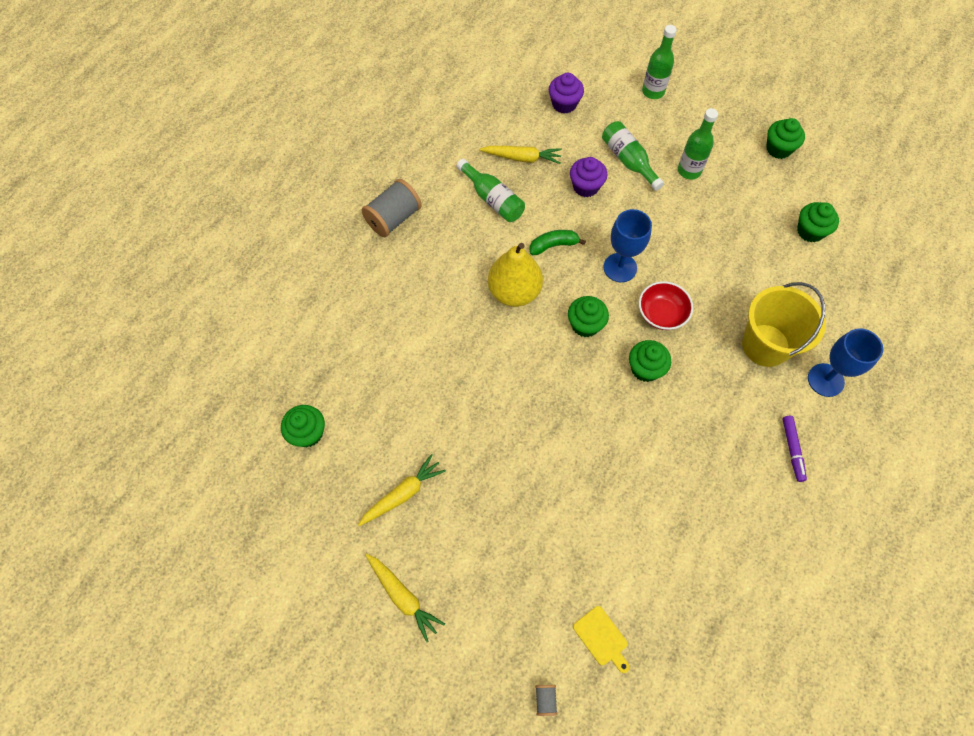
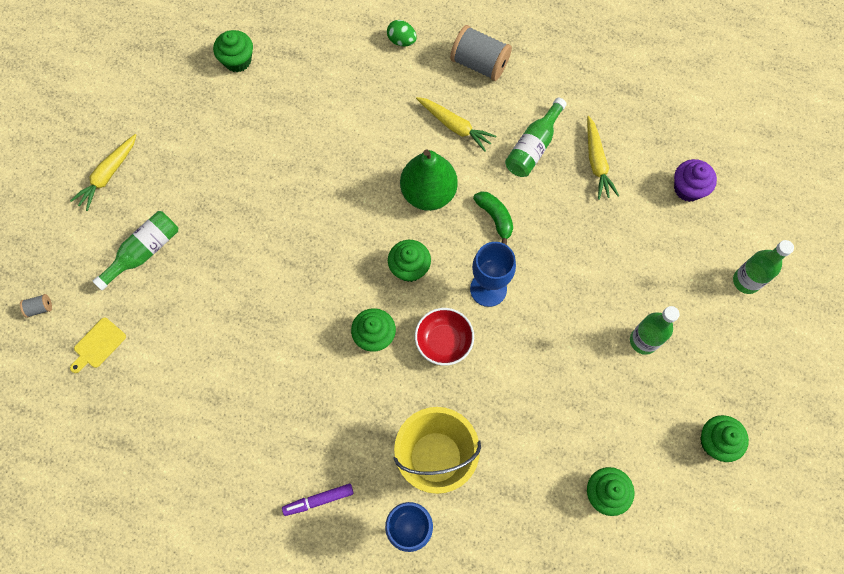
camera: 75 degrees right, 5 degrees up
yellow carrot [358,454,446,526] -> yellow carrot moved to [416,97,497,152]
yellow pear [488,243,543,307] -> green pear [400,149,458,211]
purple cupcake [570,157,607,197] -> none
green bottle [602,121,664,191] -> green bottle moved to [93,211,178,290]
none -> green egg [387,20,417,46]

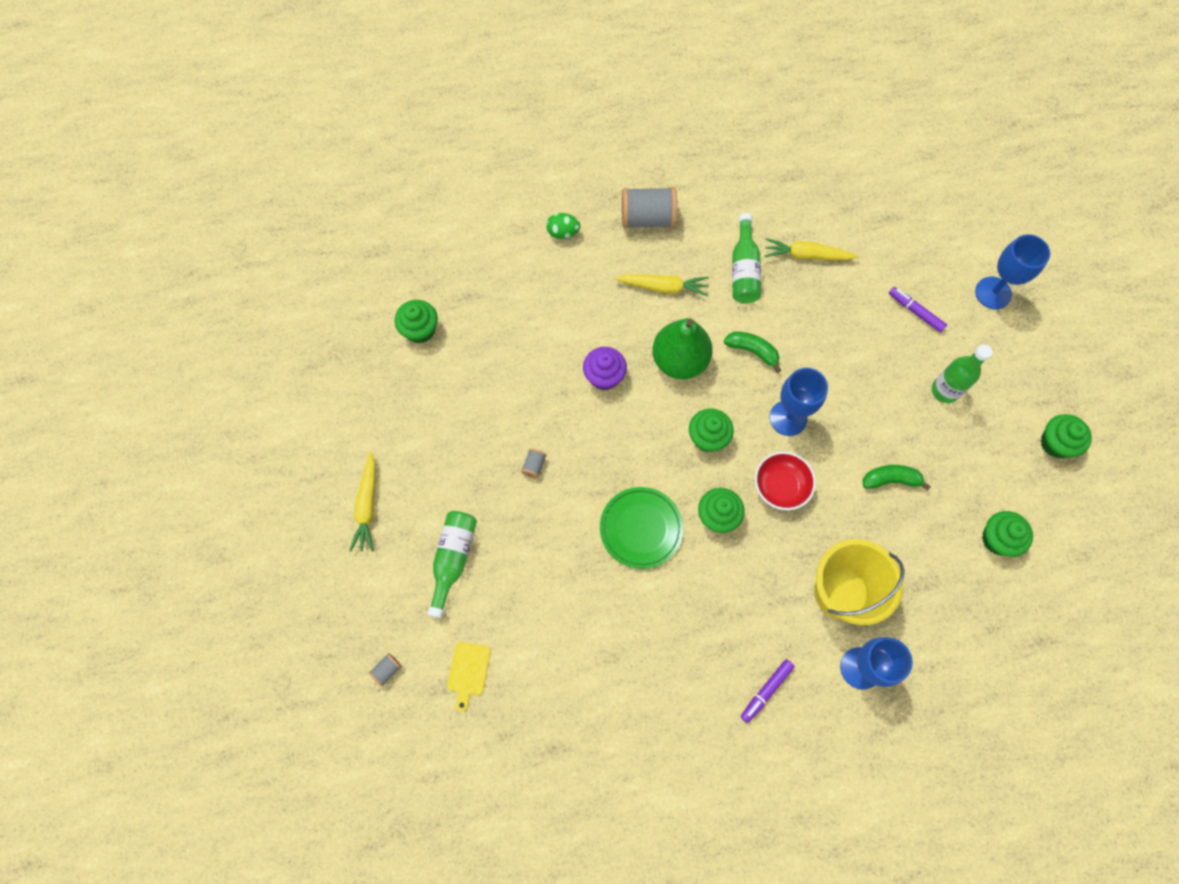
camera: 30 degrees left, 0 degrees up
yellow carrot [587,116,619,200] -> yellow carrot turned 135 degrees clockwise [765,238,859,260]
purple cupcake [674,159,717,202] -> purple cupcake moved to [583,347,627,390]
green bottle [733,240,794,294] -> blue goblet [975,234,1050,309]
none -> grey spool [521,449,546,479]
none -> green plate [600,487,683,569]
none -> green banana [863,465,931,490]
none -> purple marker [889,287,947,333]

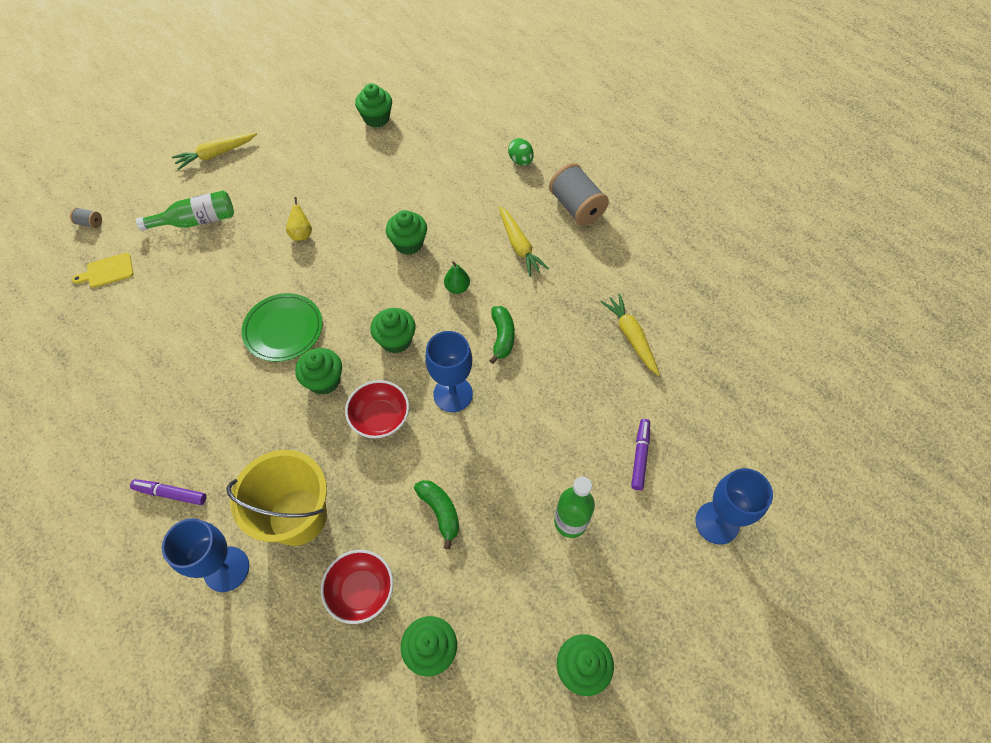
camera: 60 degrees right, 10 degrees down
grey spool [521,449,546,479] -> yellow pear [286,197,312,241]
purple cupcake [583,347,627,390] -> green cupcake [386,210,427,255]
green pear [652,318,713,379] -> green pear [444,261,470,294], size x0.45
green bottle [732,213,761,304] -> none
none -> red bowl [321,550,393,624]

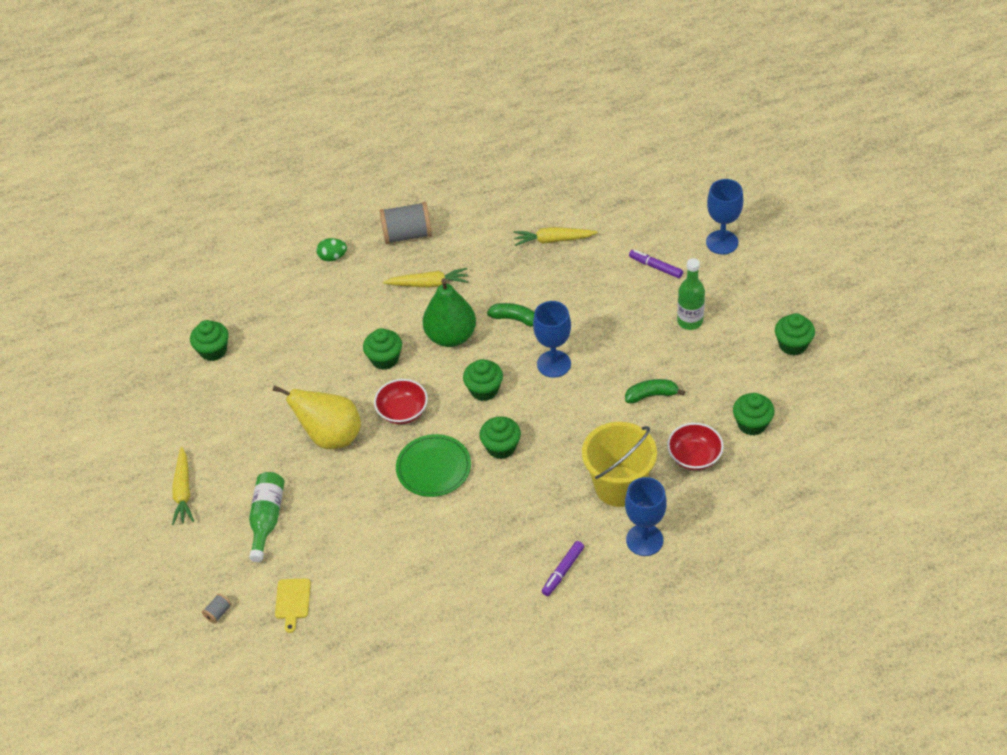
camera: 65 degrees left, 10 degrees down
yellow pear [286,197,312,241] -> yellow pear [272,385,361,449], size x2.24
red bowl [345,380,409,438] -> red bowl moved to [374,379,428,424]
green pear [444,261,470,294] -> green pear [423,278,476,347], size x2.24

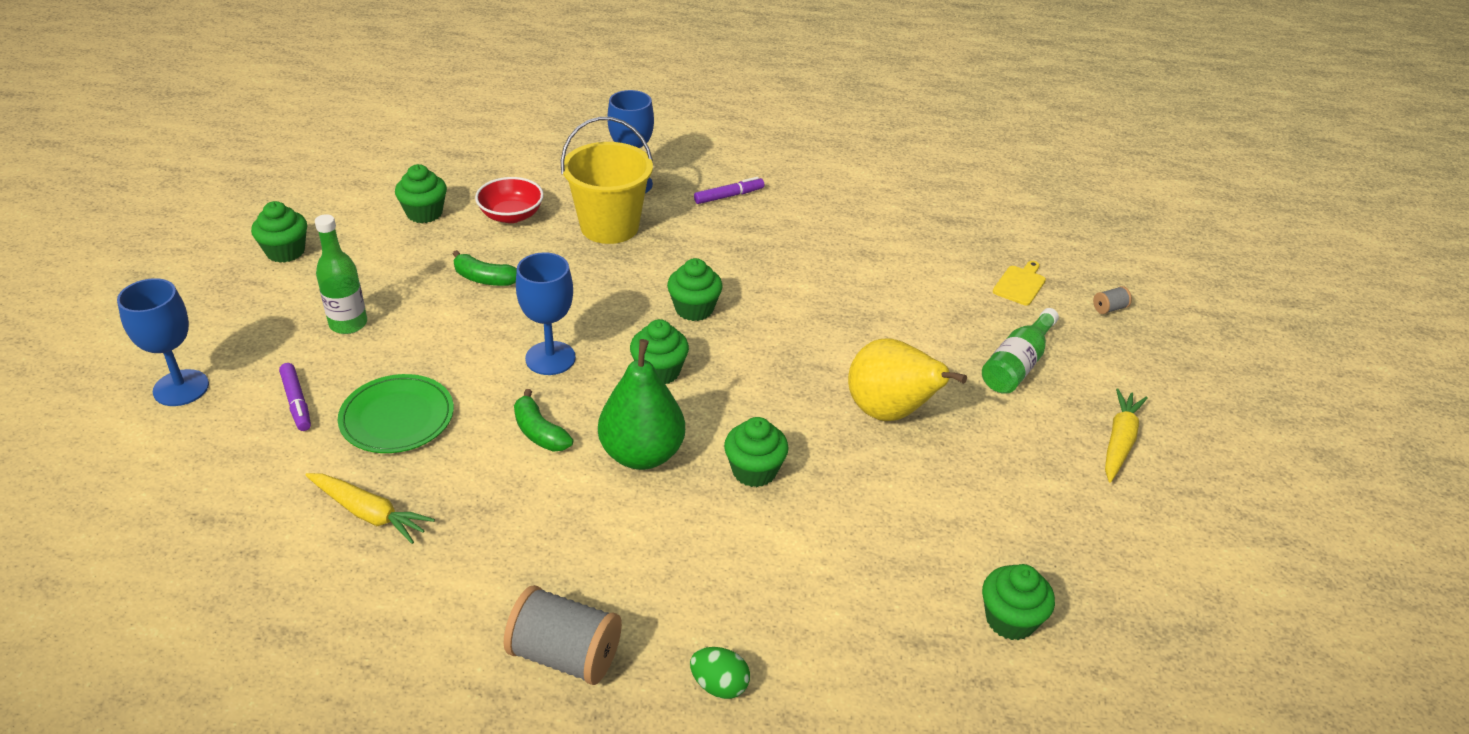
camera: 155 degrees left, 10 degrees down
red bowl [374,379,428,424] -> none
yellow carrot [383,268,468,288] -> none
green plate [396,434,471,497] -> green plate moved to [338,374,454,453]

